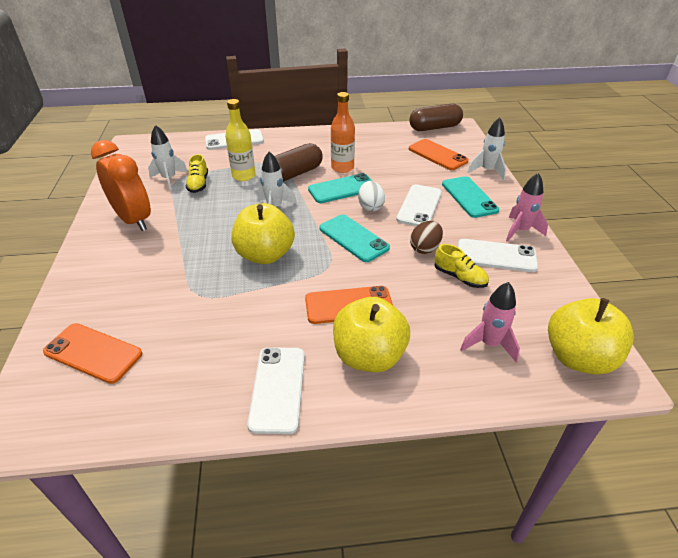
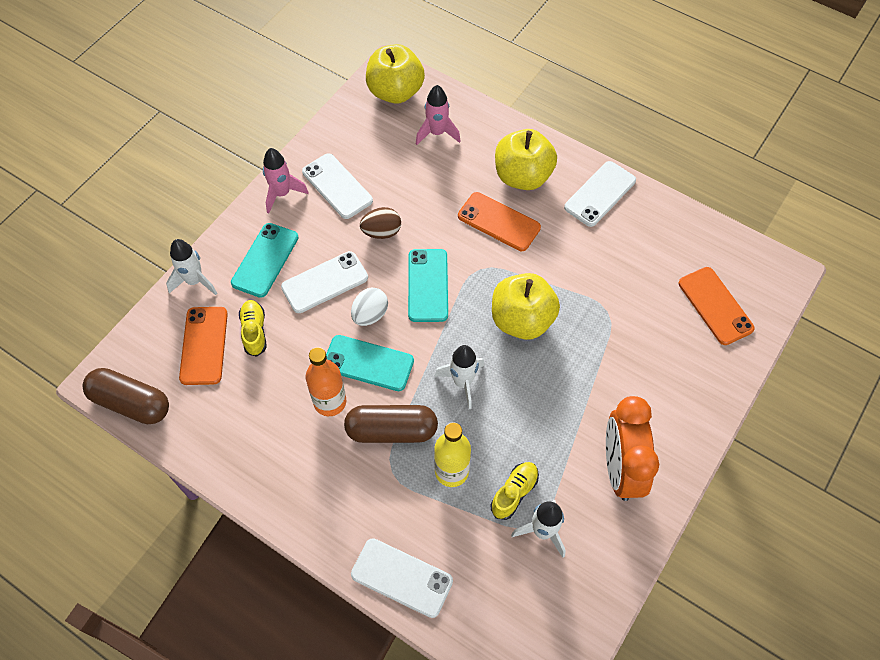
camera: 140 degrees left, 20 degrees up
yellow shoe [435,244,489,288] -> yellow shoe moved to [239,300,267,357]

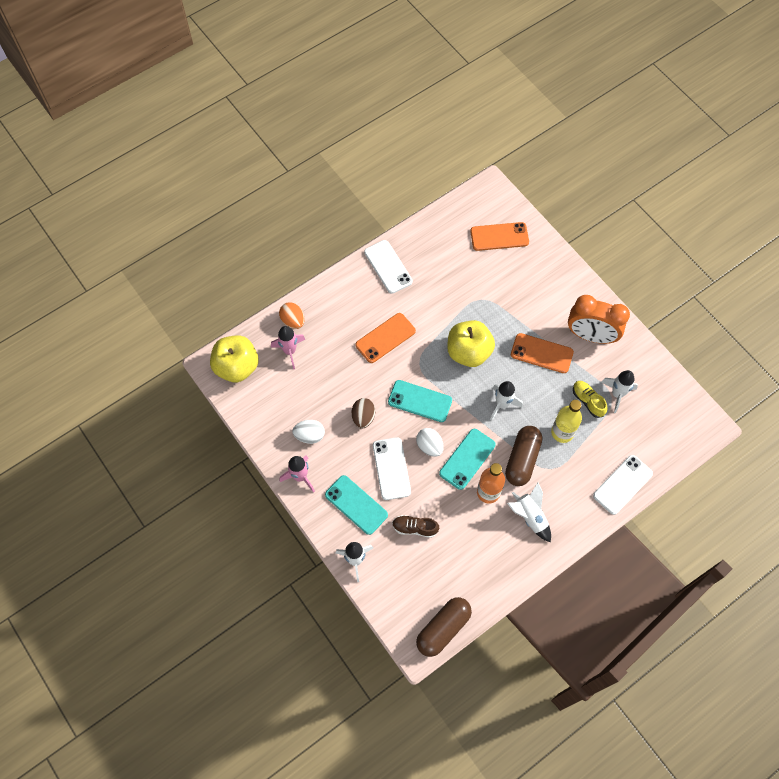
camera: 70 degrees left, 5 degrees up
orange phone [179,307,228,385] -> orange phone moved to [511,333,574,373]
yellow shoe [239,300,267,357] -> brown shoe [392,515,439,538]
white phone [302,153,373,219] -> white egg [292,420,325,444]
yellow apple [495,129,557,190] -> none
none -> orange egg [279,302,305,329]
none -> white rocket [507,483,551,543]

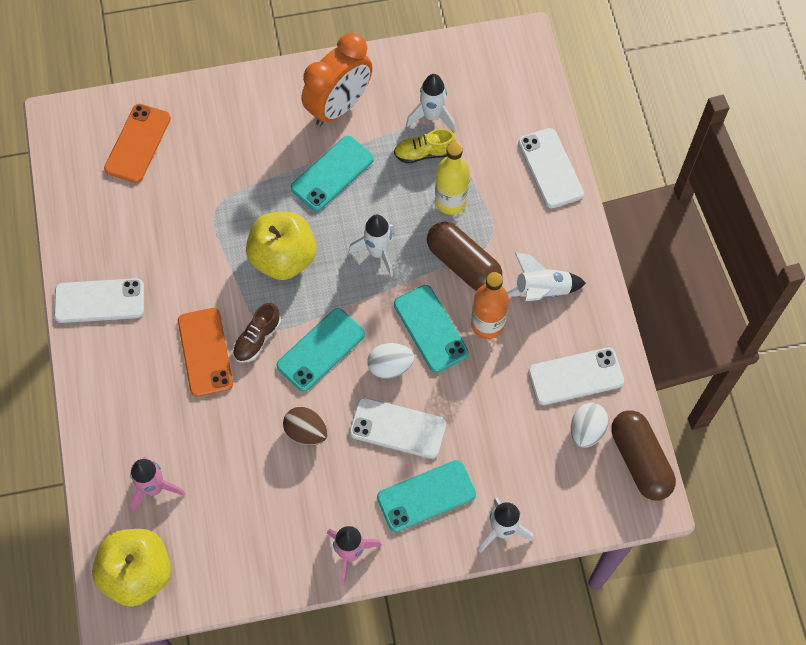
camera: 65 degrees left, 0 degrees up
orange egg [279,302,305,329] -> none
white egg [292,420,325,444] -> white egg moved to [571,403,609,448]
brown shoe [392,515,439,538] -> brown shoe moved to [233,303,281,363]
orange phone [511,333,574,373] -> turquoise phone [291,136,374,211]
none -> white phone [528,347,624,405]

